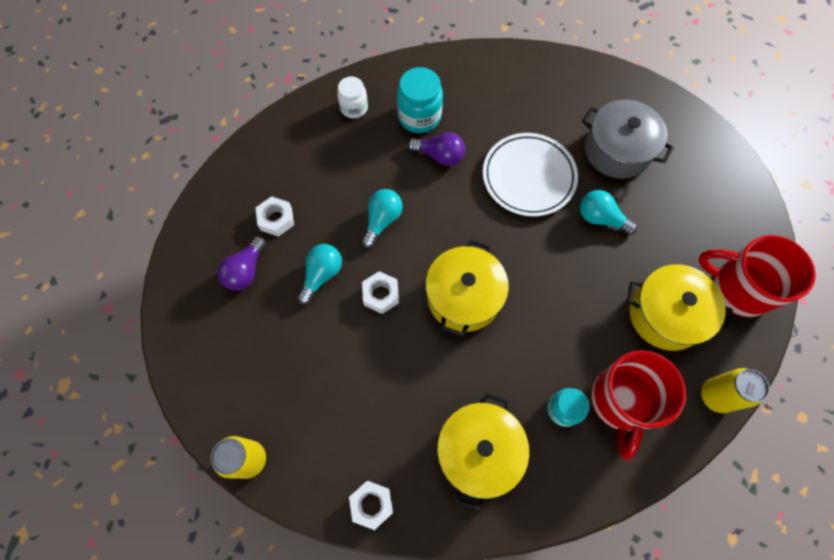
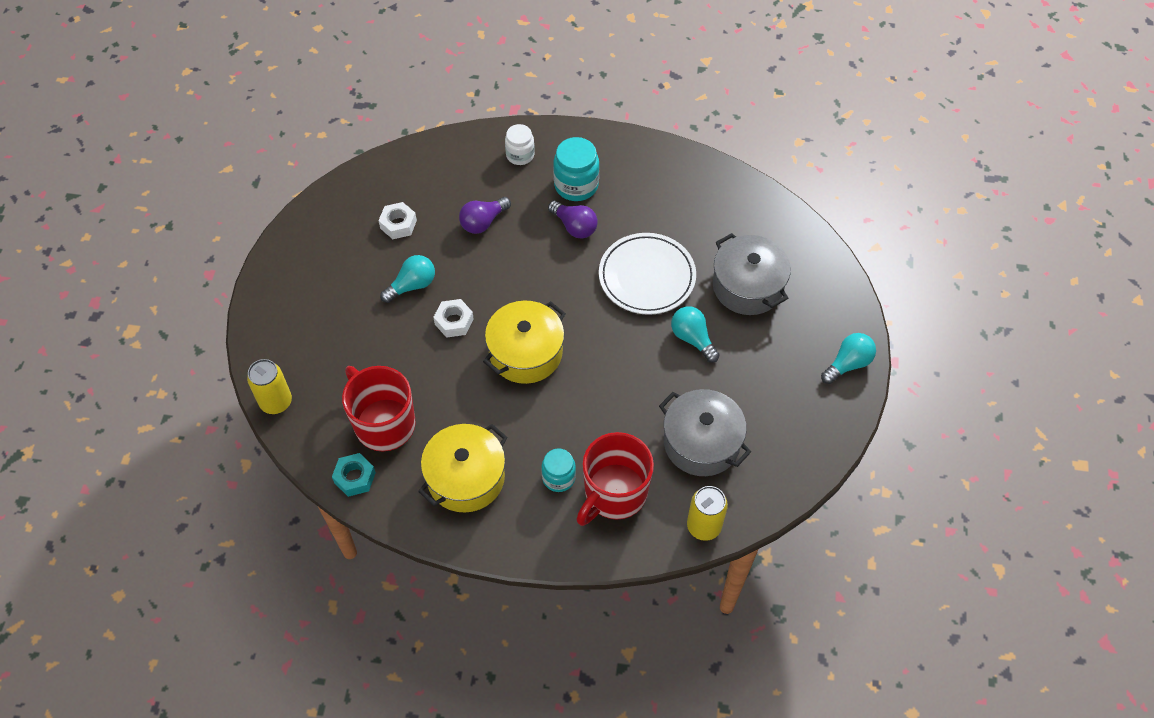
camera: 25 degrees right, 10 degrees down
purple light bulb [218,237,266,290] -> purple light bulb moved to [459,197,511,234]
white nut [349,481,393,530] -> turquoise nut [332,453,376,497]
turquoise light bulb [361,189,403,248] -> turquoise light bulb moved to [821,333,876,384]
yellow pot [627,264,733,351] -> grey pot [659,389,751,476]
red mug [698,235,816,317] -> red mug moved to [342,366,416,451]

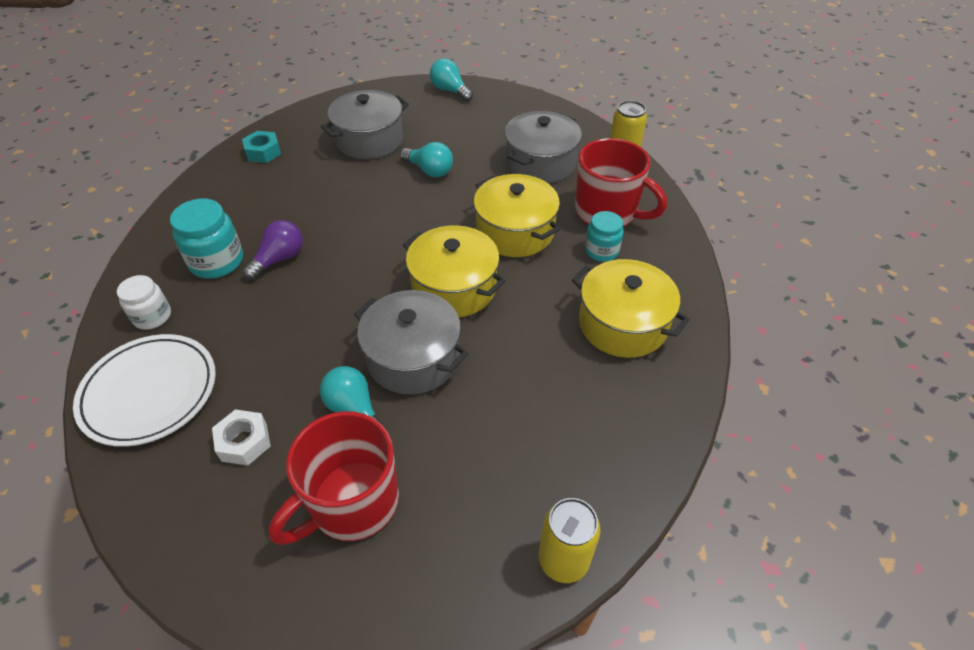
camera: 95 degrees left, 10 degrees down
turquoise nut [332,453,376,497] -> turquoise nut moved to [242,131,281,163]
red mug [342,366,416,451] -> red mug moved to [269,411,399,545]
white nut [433,299,474,338] -> grey pot [354,290,468,395]
purple light bulb [459,197,511,234] -> none
white plate [599,233,696,315] -> white plate moved to [73,334,216,447]
turquoise light bulb [671,306,720,363] -> turquoise light bulb turned 105 degrees counterclockwise [400,142,453,177]
none -> yellow pot [473,174,560,257]

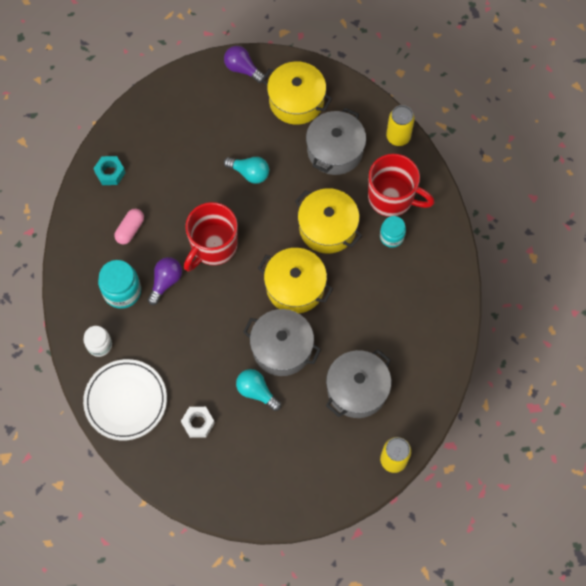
camera: 10 degrees left, 20 degrees up
red mug [269,411,399,545] -> red mug moved to [184,202,238,271]
grey pot [321,90,409,159] -> grey pot moved to [326,349,391,418]
turquoise light bulb [430,59,473,101] -> purple light bulb [224,46,265,83]
yellow pot [572,259,690,358] -> yellow pot moved to [261,62,332,125]
none -> pink capsule [114,209,144,245]

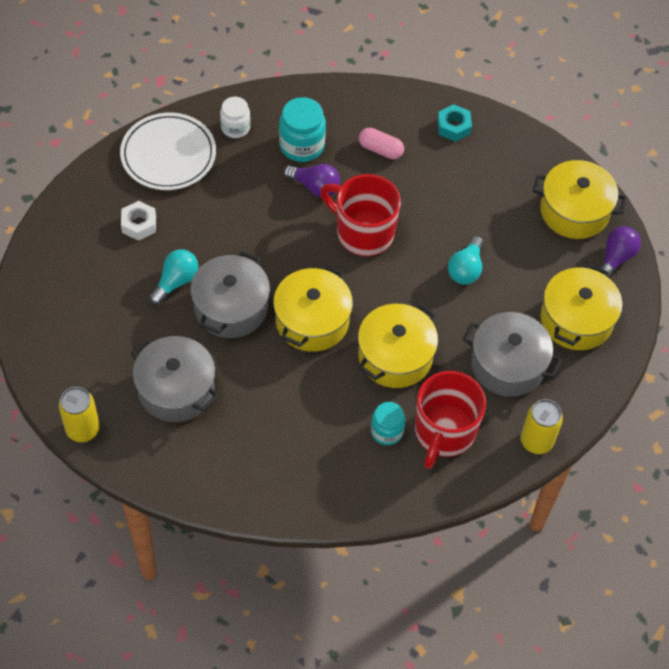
camera: 85 degrees right, 10 degrees down
none -> yellow pot [533,160,627,239]

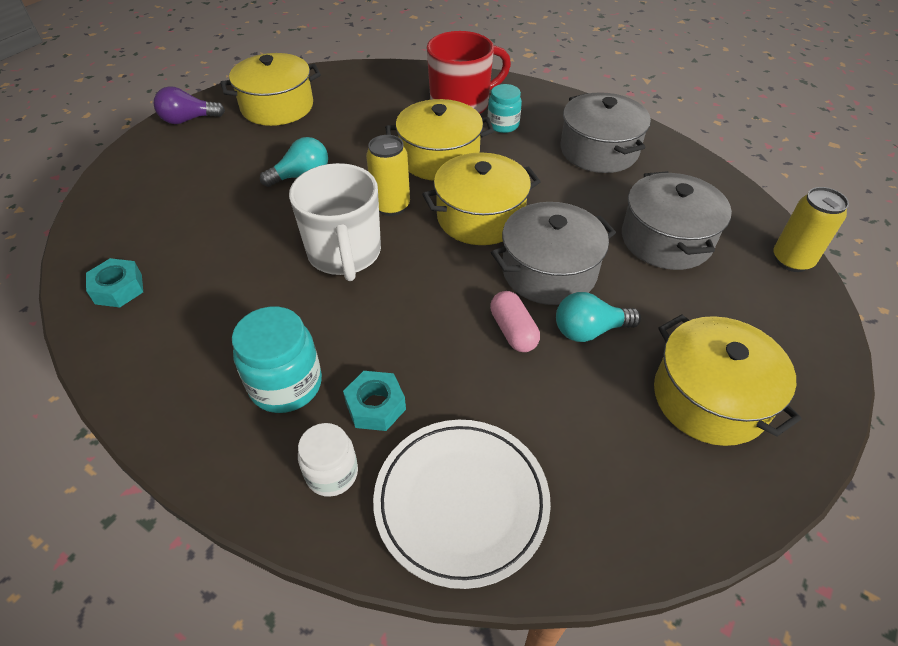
camera: 135 degrees left, 10 degrees down
white nut [121,201,156,241] -> none
purple light bulb [284,164,340,197] -> none
red mug [320,174,401,256] -> white mug [289,163,381,281]
pink capsule [359,128,404,159] -> pink capsule moved to [490,291,540,352]
grey pot [463,312,562,397] -> grey pot moved to [560,92,651,173]
yellow can [521,399,563,454] -> yellow can moved to [366,135,410,216]
yellow pot [533,160,627,239] -> yellow pot moved to [654,314,802,446]
none -> turquoise nut [343,371,406,431]

